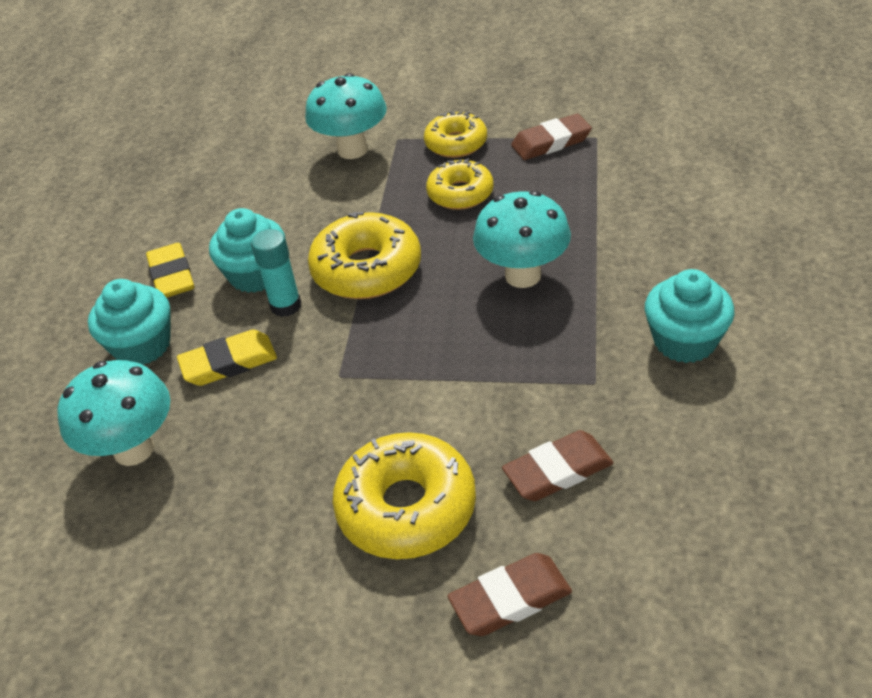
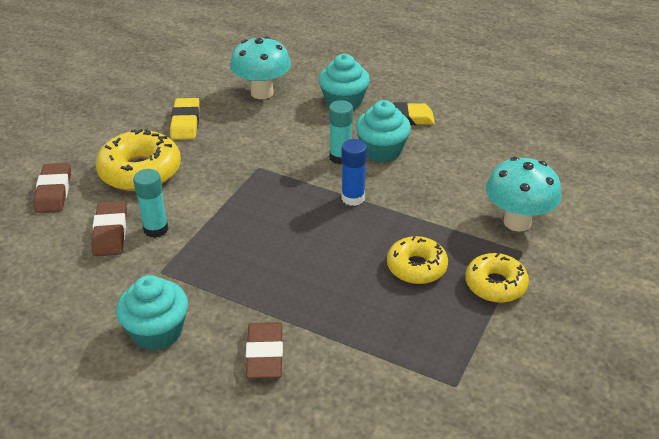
camera: 105 degrees right, 5 degrees down
yellow eraser [177,329,277,386] -> yellow eraser moved to [170,98,200,139]
yellow donut [308,212,421,299] -> blue glue stick [342,139,367,206]
turquoise mushroom [473,191,571,288] -> none
brown eraser [511,114,592,160] -> brown eraser moved to [246,322,283,379]
none -> turquoise glue stick [133,169,168,238]

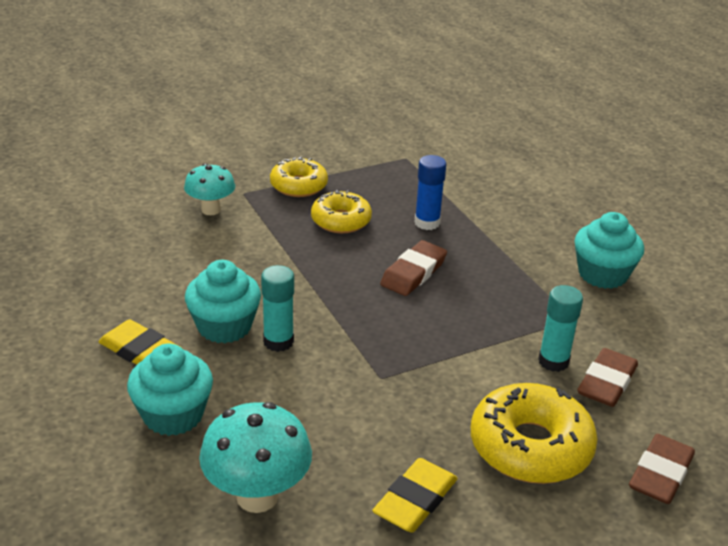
camera: 145 degrees left, 5 degrees down
brown eraser [246,322,283,379] -> brown eraser moved to [380,240,447,296]
blue glue stick [342,139,367,206] -> blue glue stick moved to [415,155,446,230]
turquoise mushroom [486,157,561,232] -> turquoise mushroom [184,163,235,215], size x0.65

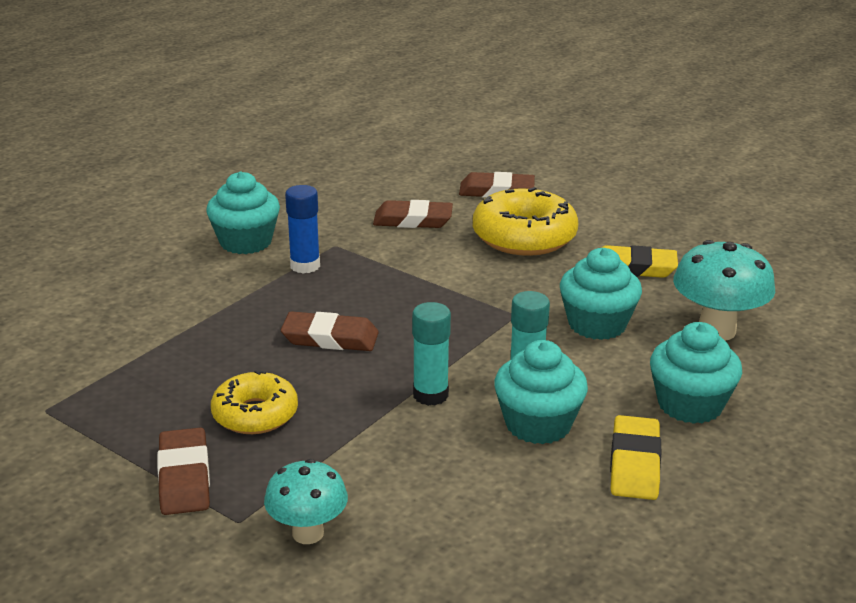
camera: 115 degrees left, 5 degrees down
yellow donut [270,157,328,197] -> brown eraser [157,427,210,515]
blue glue stick [415,155,446,230] -> blue glue stick moved to [285,185,320,274]
turquoise glue stick [538,285,583,372] -> turquoise glue stick moved to [412,302,451,406]
none -> turquoise cupcake [560,248,642,340]

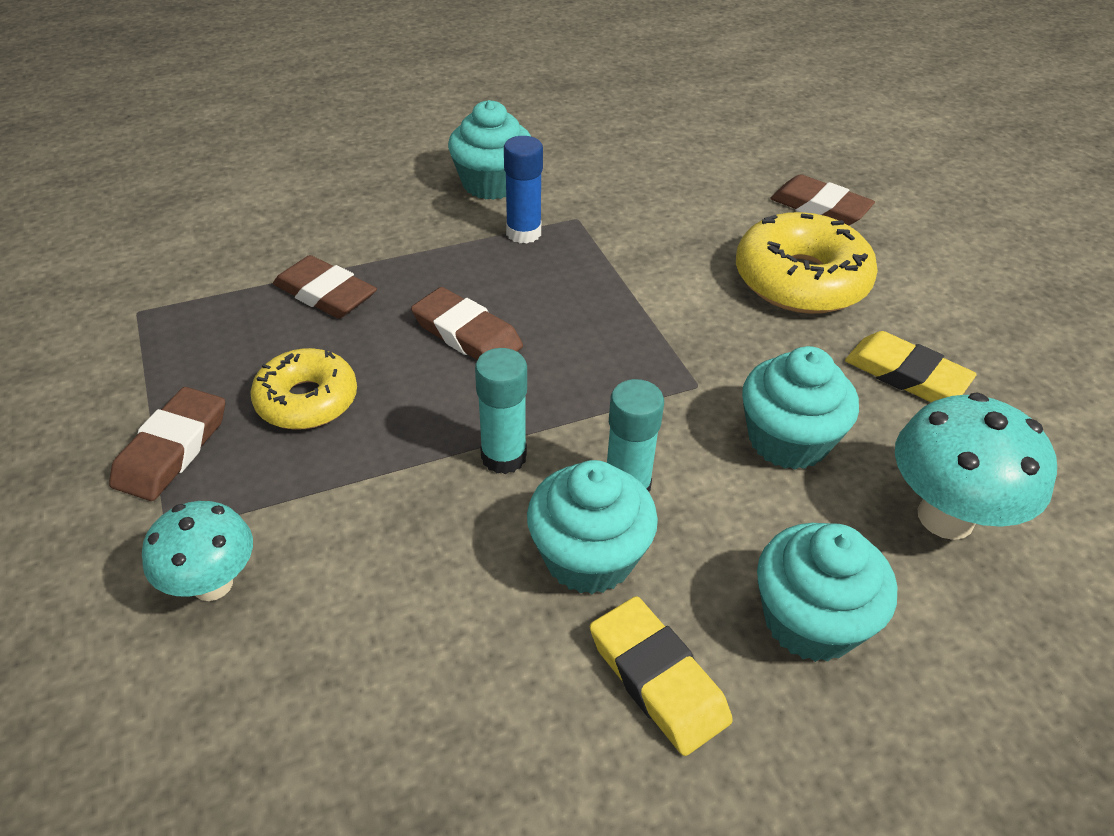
camera: 30 degrees right, 15 degrees up
brown eraser [373,200,453,228] -> brown eraser moved to [273,255,377,319]
yellow eraser [610,415,661,500] -> yellow eraser turned 75 degrees counterclockwise [590,596,733,756]

